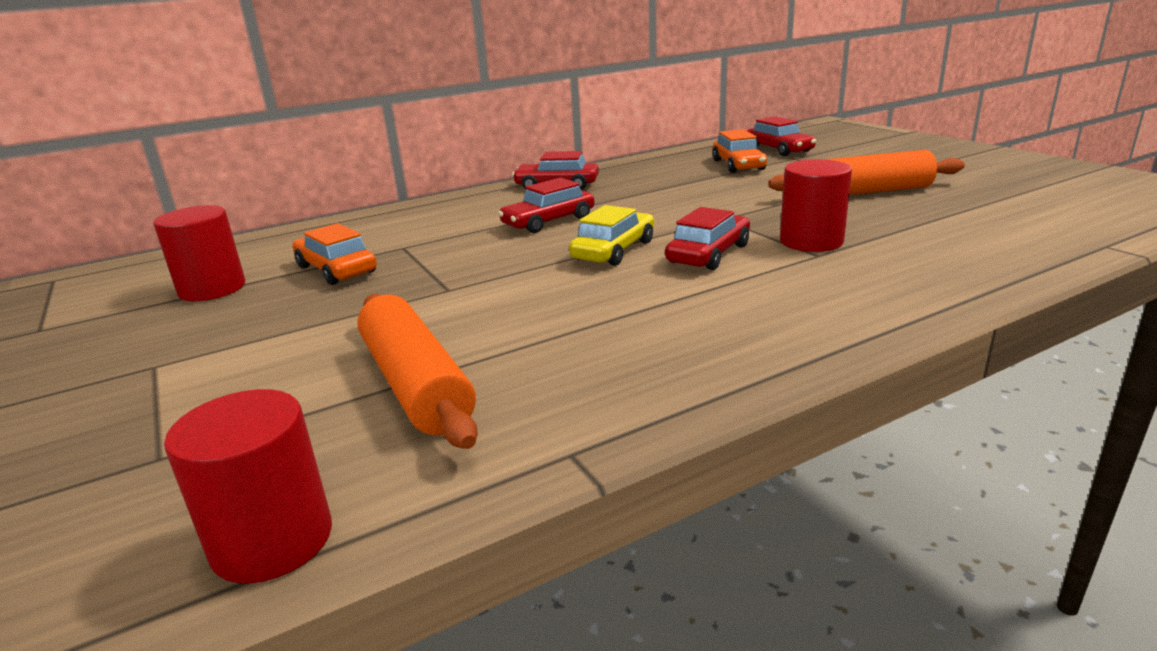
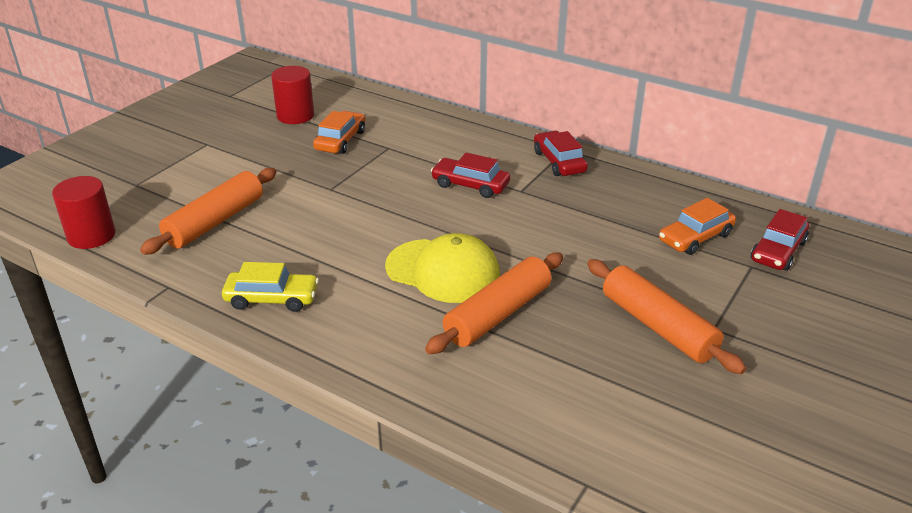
camera: 60 degrees right, 10 degrees up
yellow car [569,205,654,266] -> yellow car moved to [222,262,319,312]
red car [665,207,750,270] -> yellow cap [385,233,500,303]
red cylinder [780,159,852,252] -> orange rolling pin [425,252,563,354]

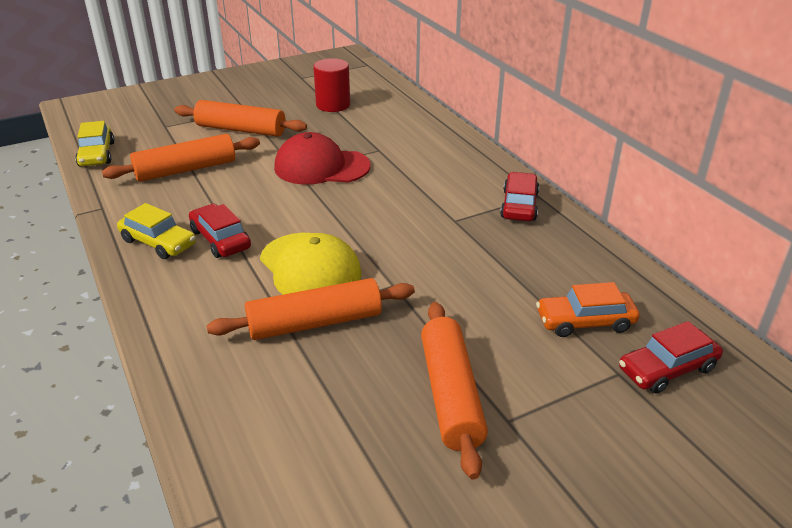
camera: 30 degrees right, 0 degrees up
red cylinder [52,176,115,249] -> yellow car [75,121,115,167]
orange car [313,111,365,154] -> none
red car [431,153,510,198] -> red car moved to [189,204,251,258]
none -> orange rolling pin [174,100,307,137]
none -> red cap [274,132,371,185]

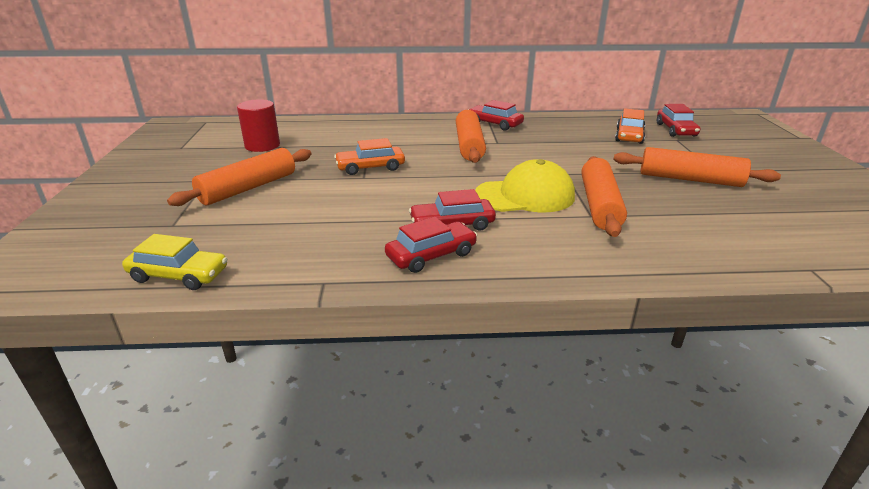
camera: 65 degrees left, 5 degrees down
orange rolling pin [102,134,260,182] -> orange rolling pin moved to [456,110,486,163]
yellow car [117,203,196,259] -> red car [385,217,477,273]
red cap [274,132,371,185] -> orange car [334,138,405,175]

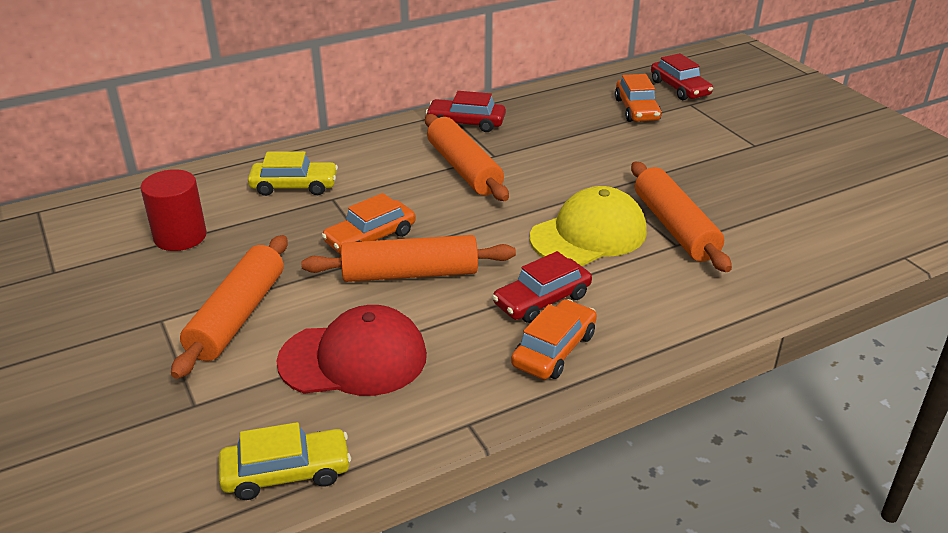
camera: 25 degrees left, 5 degrees up
red car [385,217,477,273] -> orange car [511,299,597,379]
orange rolling pin [613,147,781,187] -> orange rolling pin moved to [301,235,516,282]
none -> yellow car [248,151,338,196]
none -> red cap [277,305,427,396]

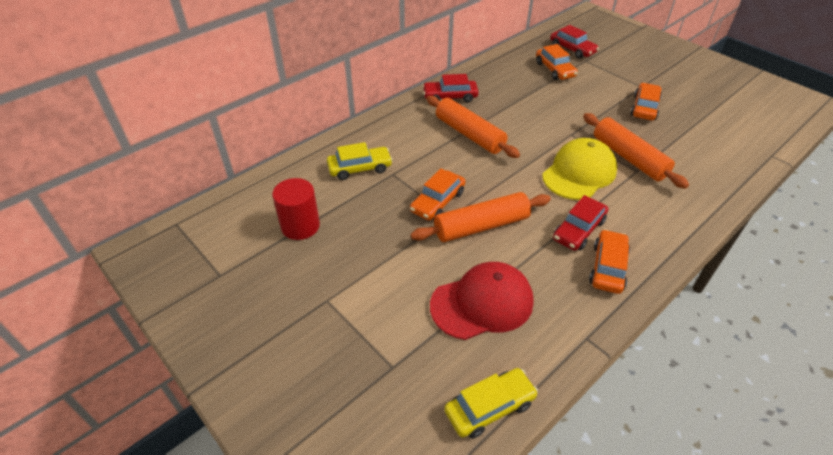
camera: 15 degrees left, 10 degrees up
orange rolling pin [171,235,288,379] -> none
none -> orange car [630,83,662,120]

